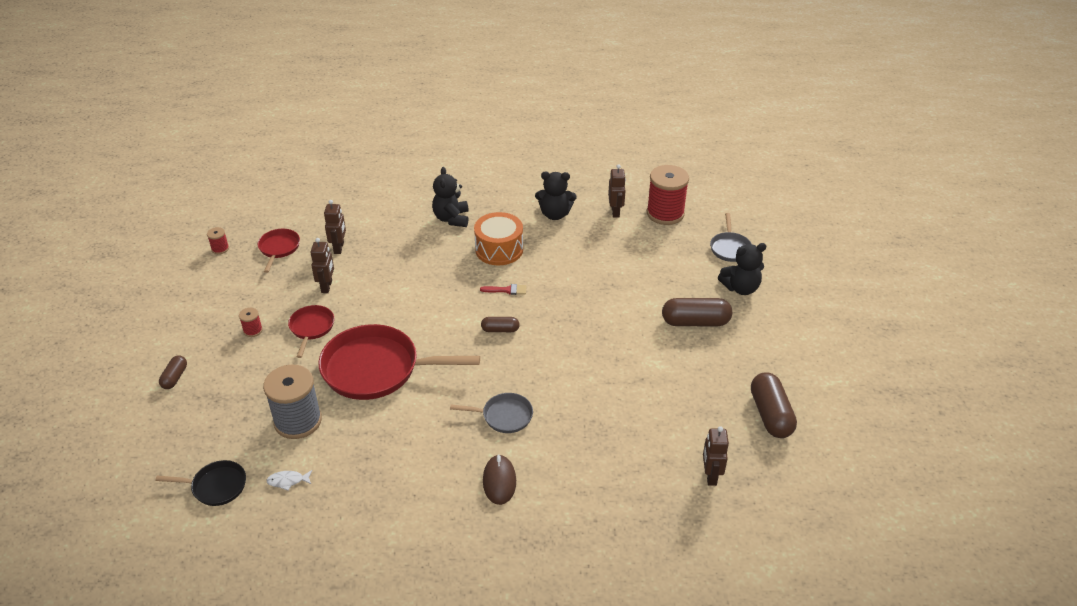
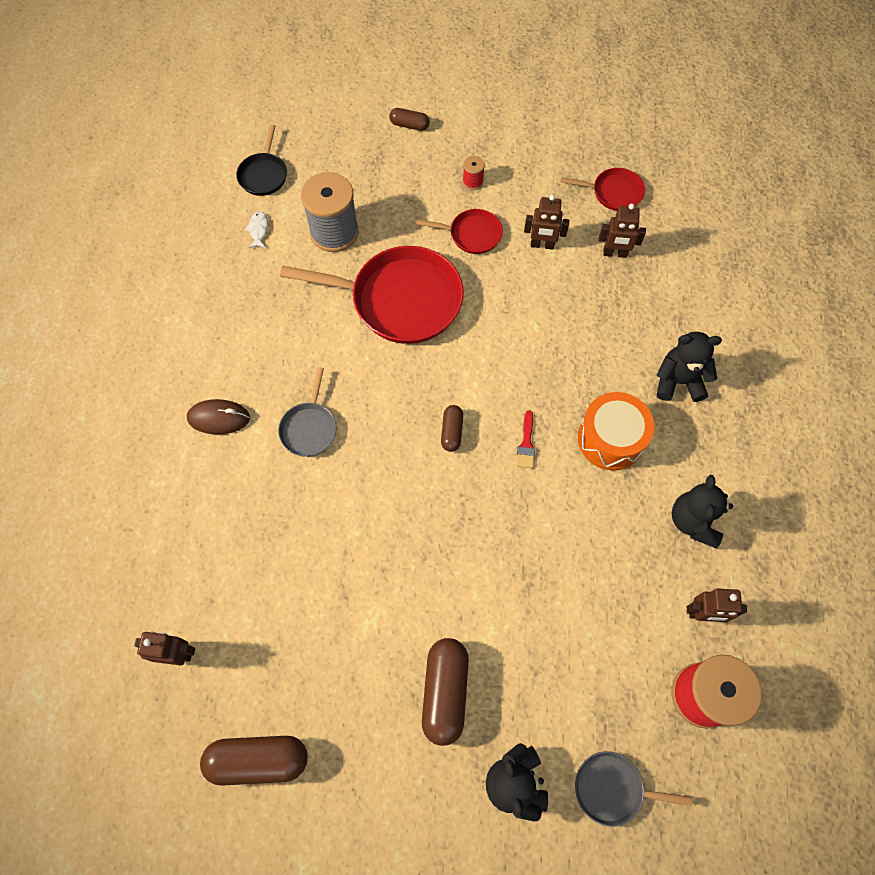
camera: 95 degrees right, 25 degrees up
red spool [207,227,229,254] -> none
red pan [319,324,480,400] -> red pan turned 90 degrees clockwise [280,246,464,344]

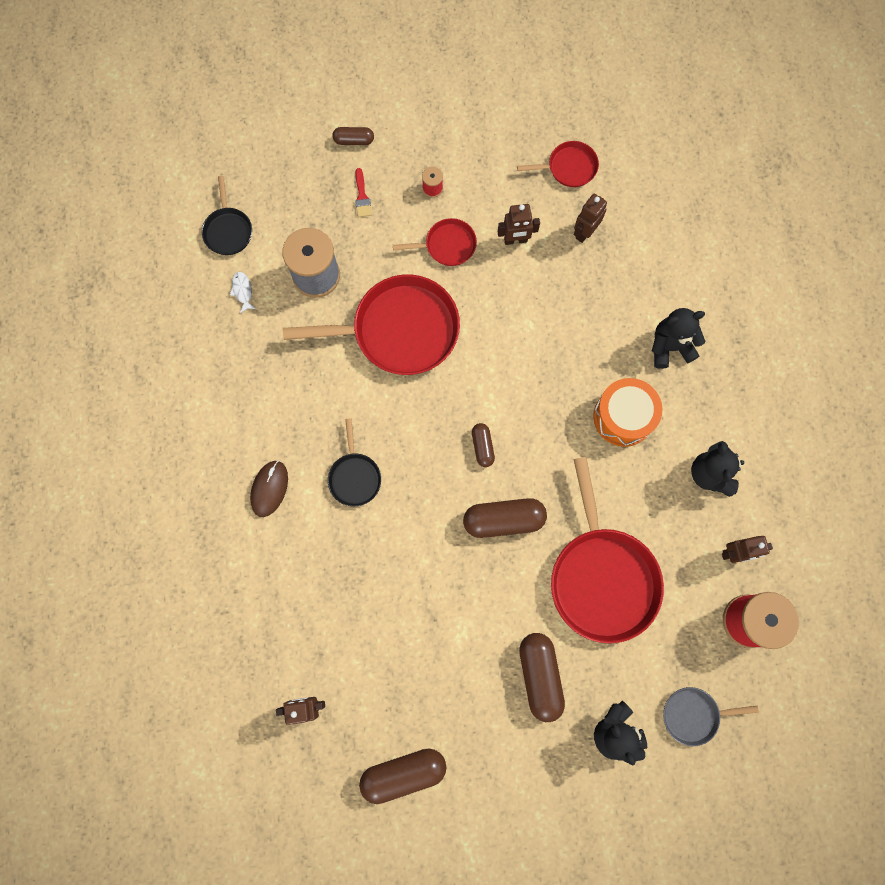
camera: 15 degrees left, 10 degrees up
brown mouse [187,399,250,434] -> brown mouse turned 60 degrees counterclockwise [250,460,288,517]
grey pan [278,367,337,457] -> black pan [328,418,381,506]
red brush [516,410,535,468] -> red brush moved to [355,168,372,217]
brown robot [599,204,646,258] -> brown robot turned 135 degrees clockwise [574,194,607,243]
none -> brown capsule [463,498,547,538]
none -> red pan [551,457,664,644]

